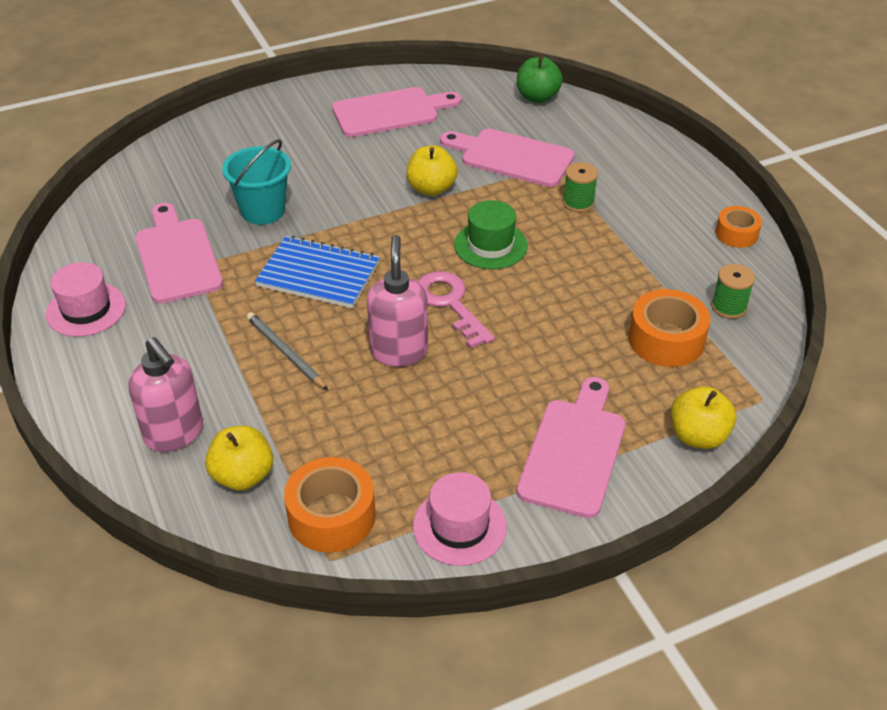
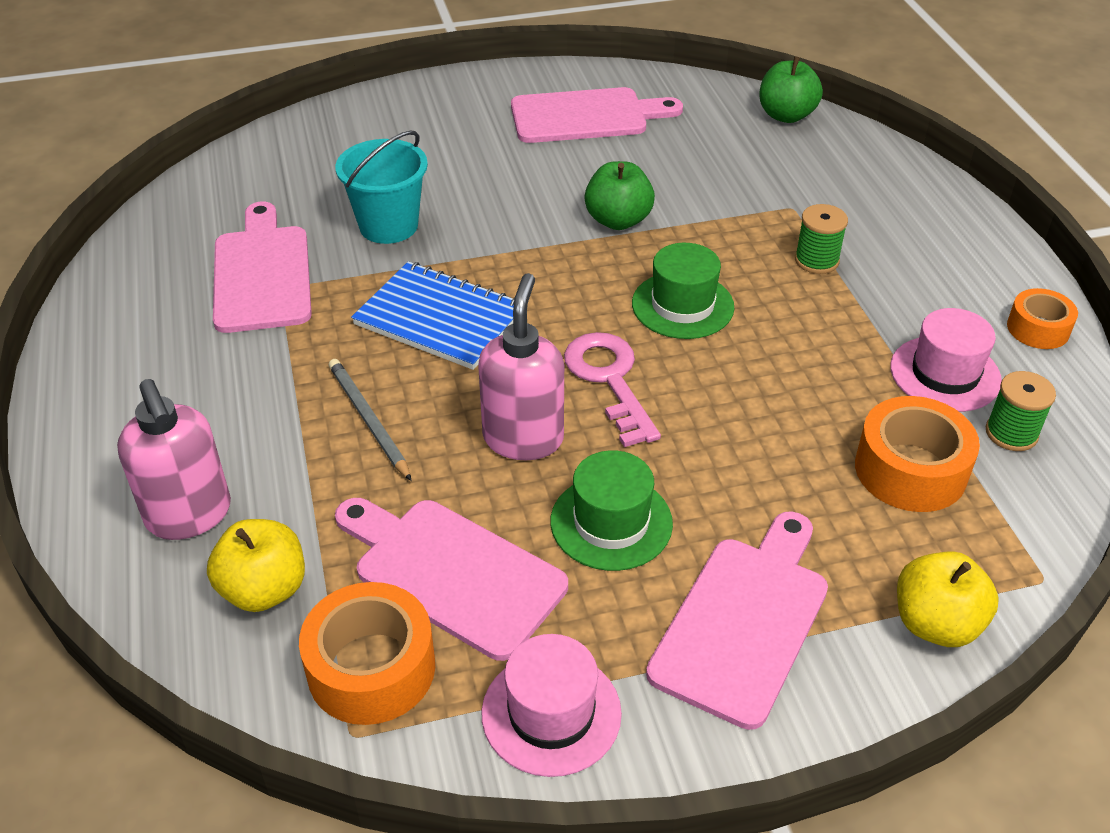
camera: 10 degrees right, 0 degrees up
pink hat [46,262,126,337] -> pink hat moved to [890,308,1002,412]
yellow apple [406,146,458,196] -> green apple [585,161,655,230]
pink cutting board [440,128,575,187] -> pink cutting board moved to [335,498,568,661]
none -> green hat [550,450,673,571]

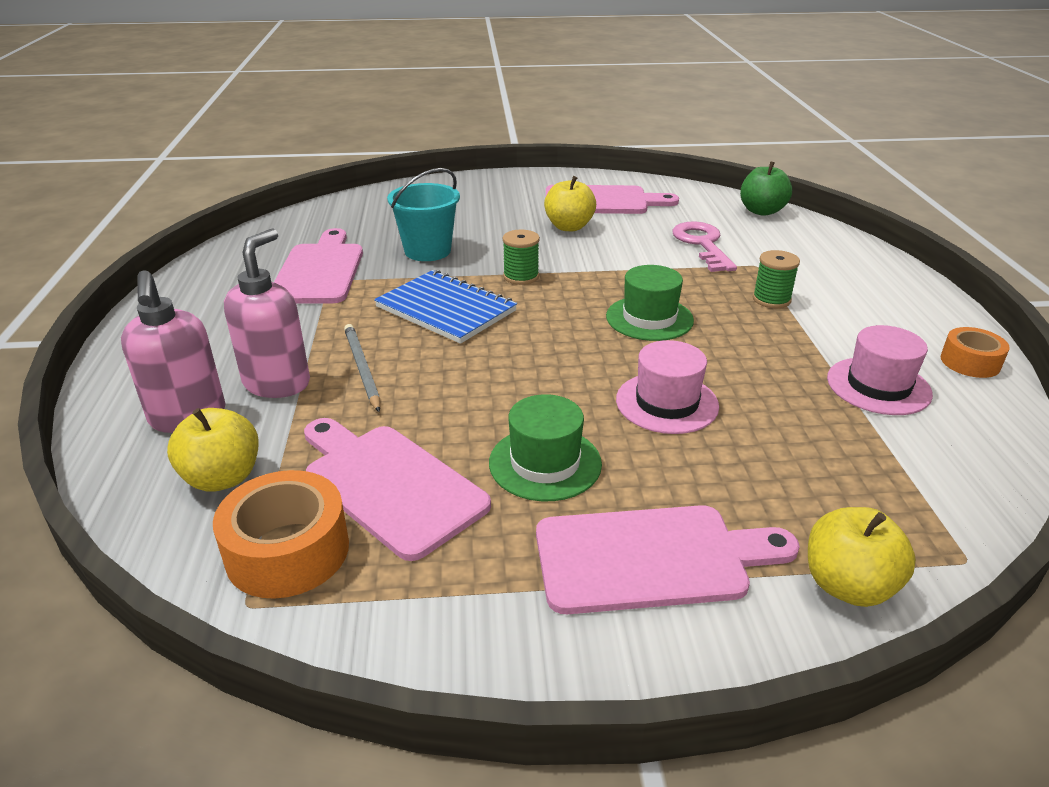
camera: 10 degrees right, 10 degrees down
pink soap dispenser [478,273,564,460] -> pink soap dispenser moved to [224,228,310,398]
pink hat [481,634,622,777] -> pink hat moved to [616,340,719,434]
pink key [564,332,661,447] -> pink key moved to [672,222,737,272]
green apple [585,161,655,230] -> none
pink cutting board [646,511,828,730] -> pink cutting board turned 45 degrees clockwise [536,505,800,614]
orange tape [855,396,980,512] -> none
green spool [986,371,1056,451] -> green spool moved to [503,229,540,285]
none -> yellow apple [544,176,596,231]

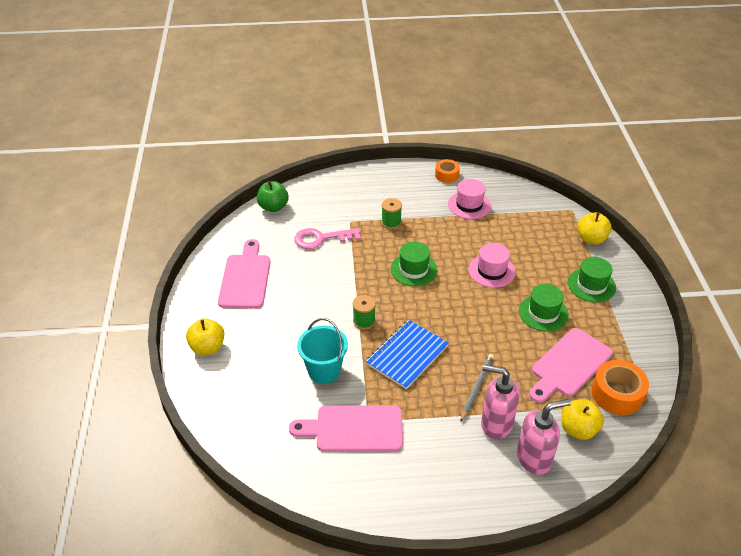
camera: 90 degrees left, 10 degrees up
grey pencil [344,324,380,412] -> grey pencil turned 135 degrees clockwise [460,354,494,422]
pink cutting board [536,505,800,614] -> green hat [568,257,616,302]
yellow apple [544,176,596,231] -> yellow apple moved to [186,318,224,355]

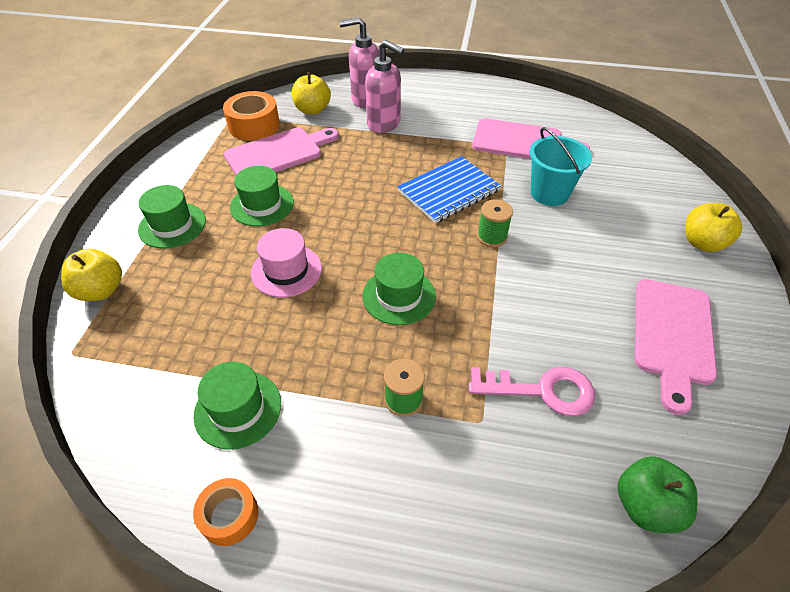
camera: 165 degrees left, 5 degrees up
pink hat [448,179,491,219] -> green hat [194,362,281,450]
grey pencil [460,354,494,422] -> none

